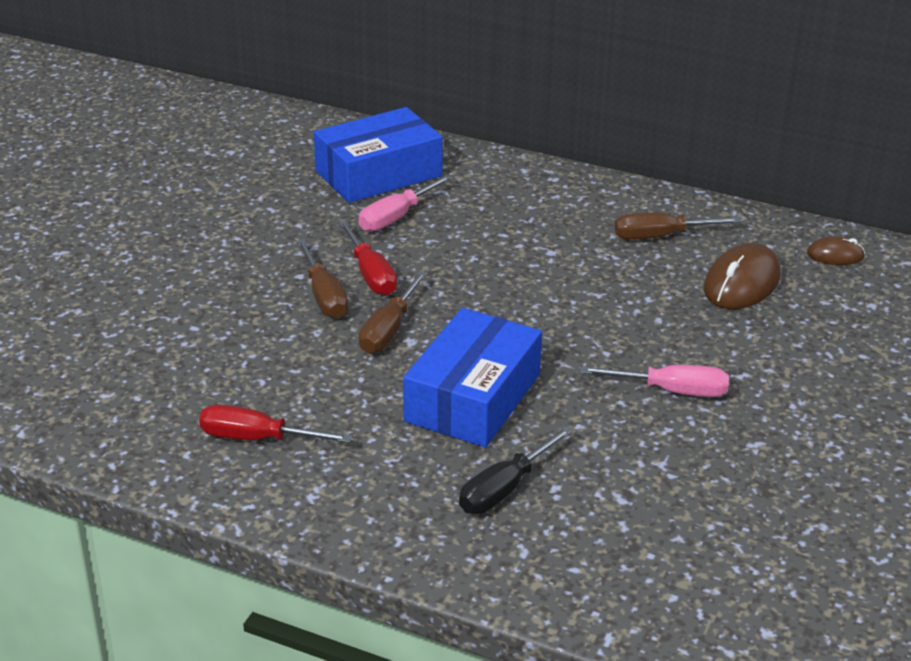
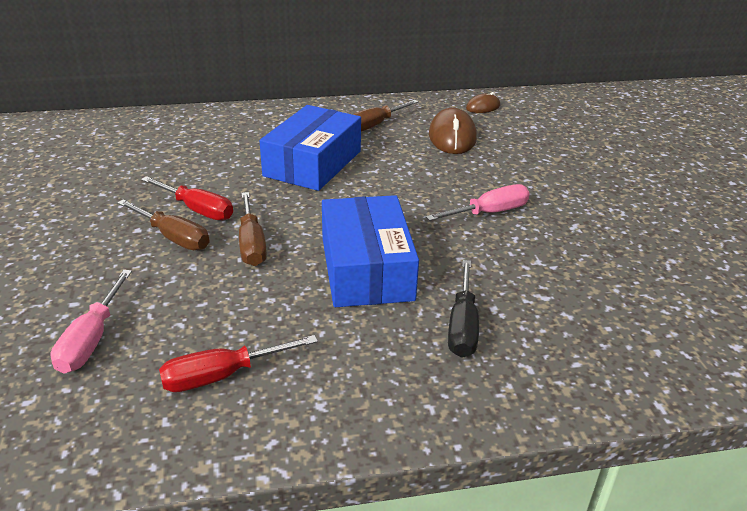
camera: 35 degrees left, 0 degrees up
blue box [314,107,443,203] -> blue box moved to [260,105,361,191]
pink screwdriver [358,175,452,232] -> pink screwdriver moved to [51,270,132,374]

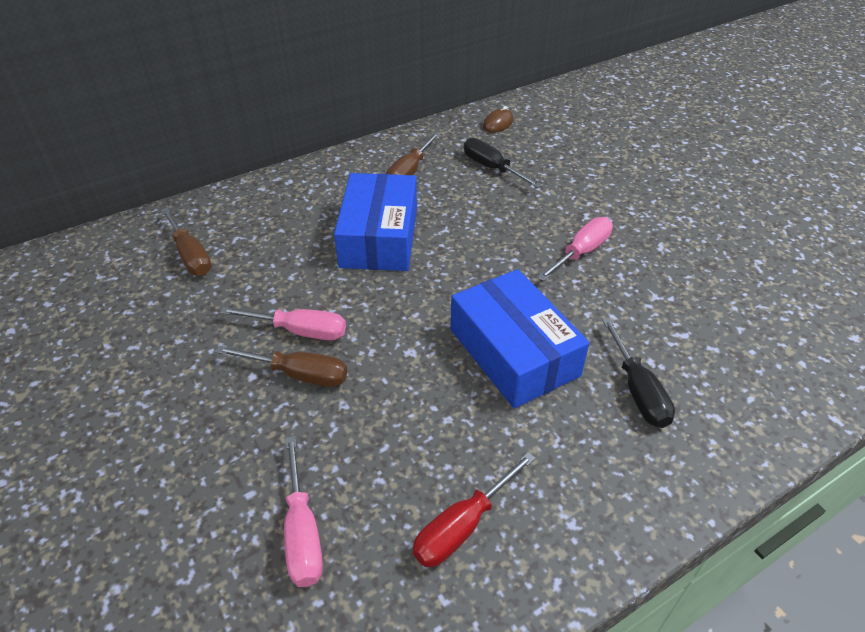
camera: 20 degrees left, 10 degrees up
red screwdriver [141,176,233,221] -> pink screwdriver [219,307,346,340]
brown screwdriver [239,192,267,266] -> brown screwdriver moved to [161,208,212,276]
brown mouse [429,108,477,154] -> black screwdriver [464,138,542,188]

